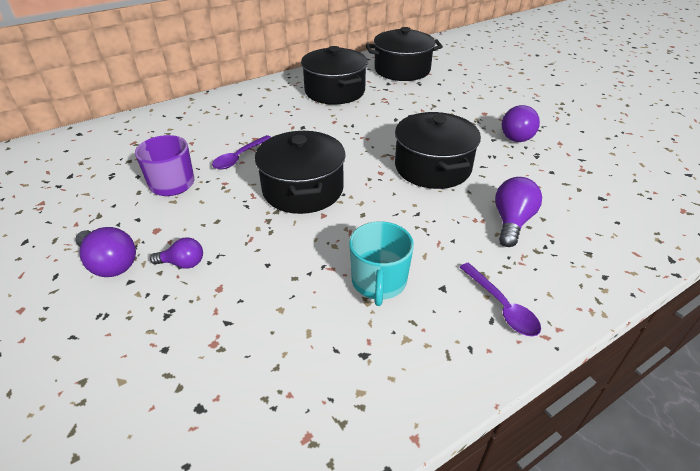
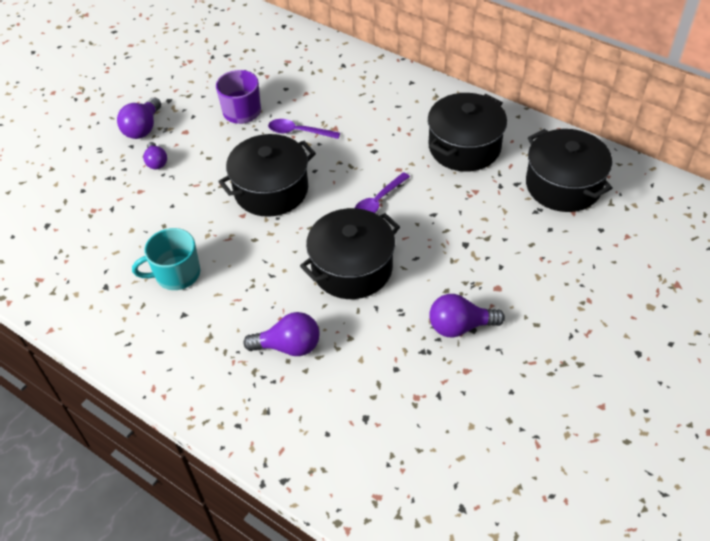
camera: 70 degrees right, 10 degrees up
purple spoon [460,263,541,337] -> purple spoon moved to [355,172,410,213]

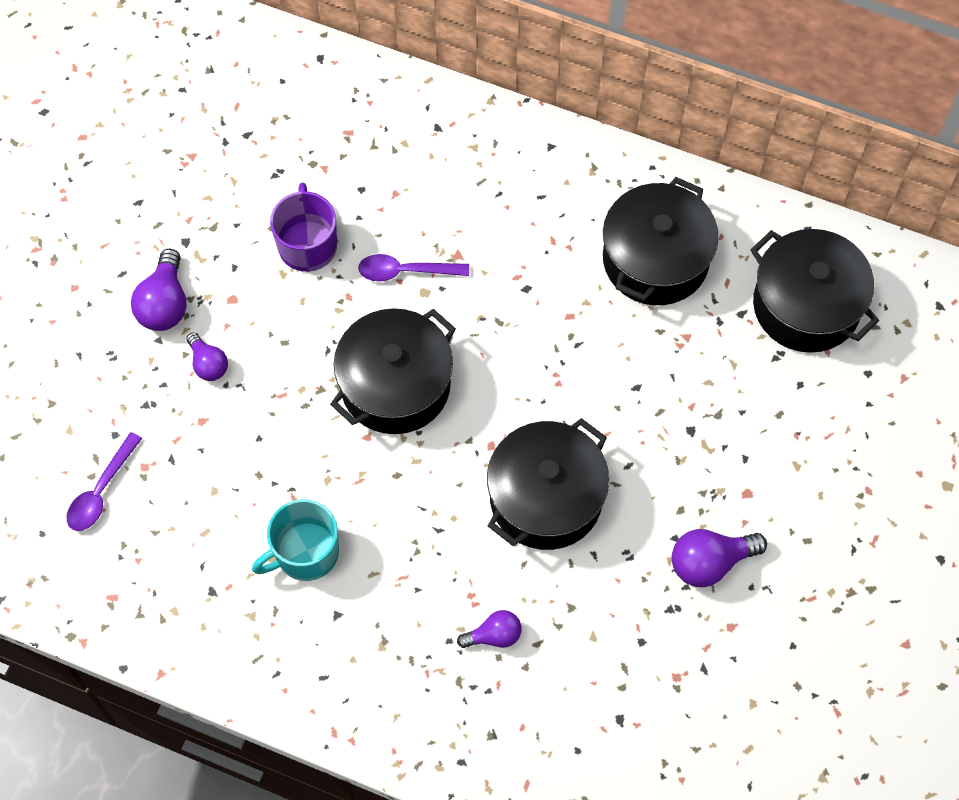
camera: 15 degrees left, 15 degrees up
purple light bulb [243,312,320,356] -> purple light bulb [457,610,522,648], size x0.63
purple spoon [355,172,410,213] -> purple spoon moved to [67,432,142,531]

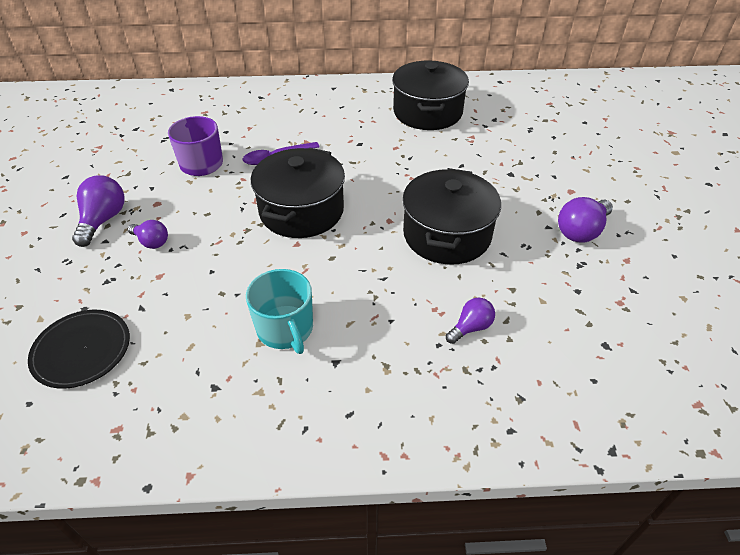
camera: 25 degrees left, 20 degrees down
purple spoon [67,432,142,531] -> black plate [28,310,130,389]
purple light bulb [131,249,186,331] -> purple light bulb turned 150 degrees counterclockwise [72,175,125,247]
turquoise mug [252,499,339,581] -> turquoise mug turned 60 degrees counterclockwise [246,269,313,354]
black pot [750,229,879,353] -> none

